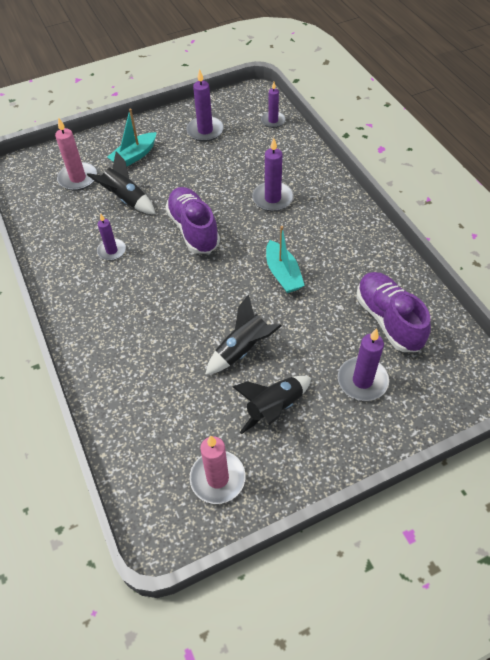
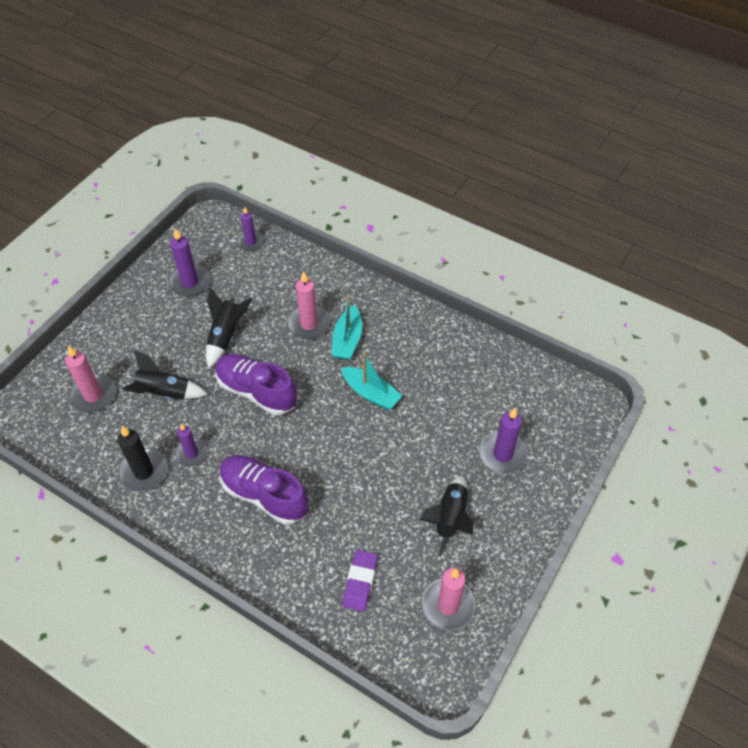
camera: 35 degrees left, 0 degrees up
turquoise boat [107,109,156,166] -> turquoise boat moved to [332,296,362,360]
black rocket [205,294,282,375] -> black rocket moved to [206,287,252,369]
purple candle [252,138,294,212] -> pink candle [287,271,331,339]
purple shoe [356,272,431,352] -> purple shoe moved to [220,455,309,525]
none -> black candle [117,426,168,492]
none -> purple eraser [342,550,378,612]

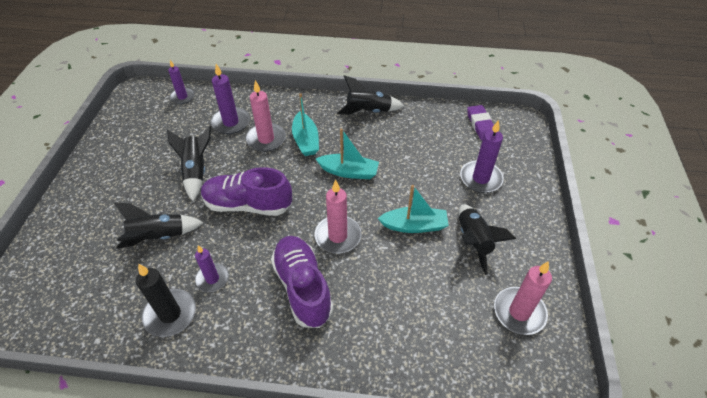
camera: 25 degrees left, 5 degrees down
pink candle [65,346,116,413] -> pink candle moved to [314,180,361,253]
purple candle [168,228,211,297] -> purple candle moved to [211,64,250,134]
purple shoe [220,455,309,525] -> purple shoe turned 60 degrees clockwise [271,236,333,328]
purple eraser [342,550,378,612] -> purple eraser moved to [467,105,494,140]
none -> black rocket [337,75,404,115]
none -> turquoise boat [378,185,449,233]

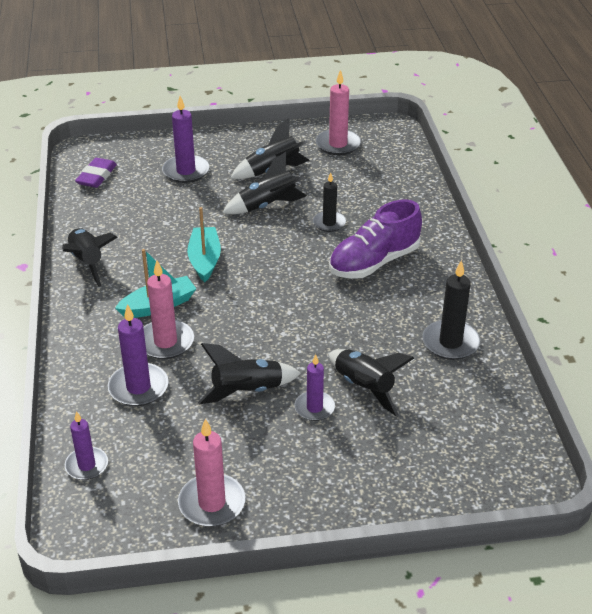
camera: 105 degrees left, 10 degrees down
purple candle [195,245,229,292] -> purple candle moved to [294,354,335,421]
purple shoe [201,167,292,216] -> none
pink candle [314,180,361,253] -> pink candle moved to [178,419,245,527]
turquoise boat [378,185,449,233] -> black rocket [222,152,307,214]
purple eraser [467,105,494,140] -> purple eraser turned 45 degrees counterclockwise [75,158,117,188]
none -> black candle [313,172,346,232]

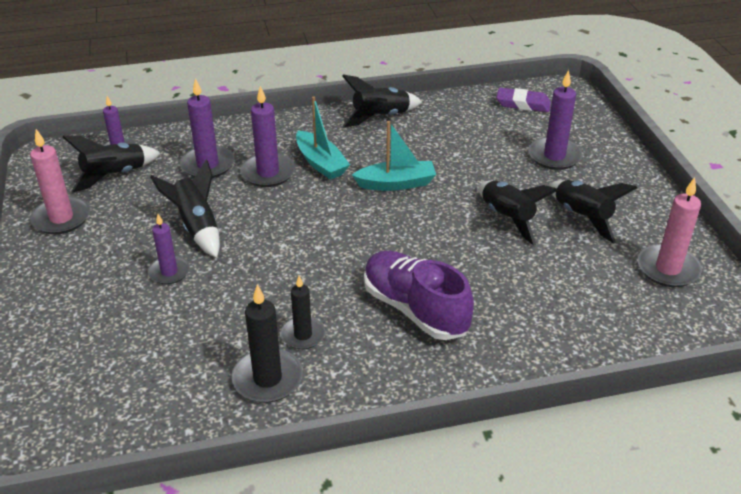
camera: 85 degrees right, 0 degrees up
pink candle [143,260,194,359] -> purple candle [240,86,295,187]
black candle [313,172,346,232] -> black candle moved to [281,276,325,349]
black rocket [329,349,414,416] -> black rocket moved to [63,135,161,193]

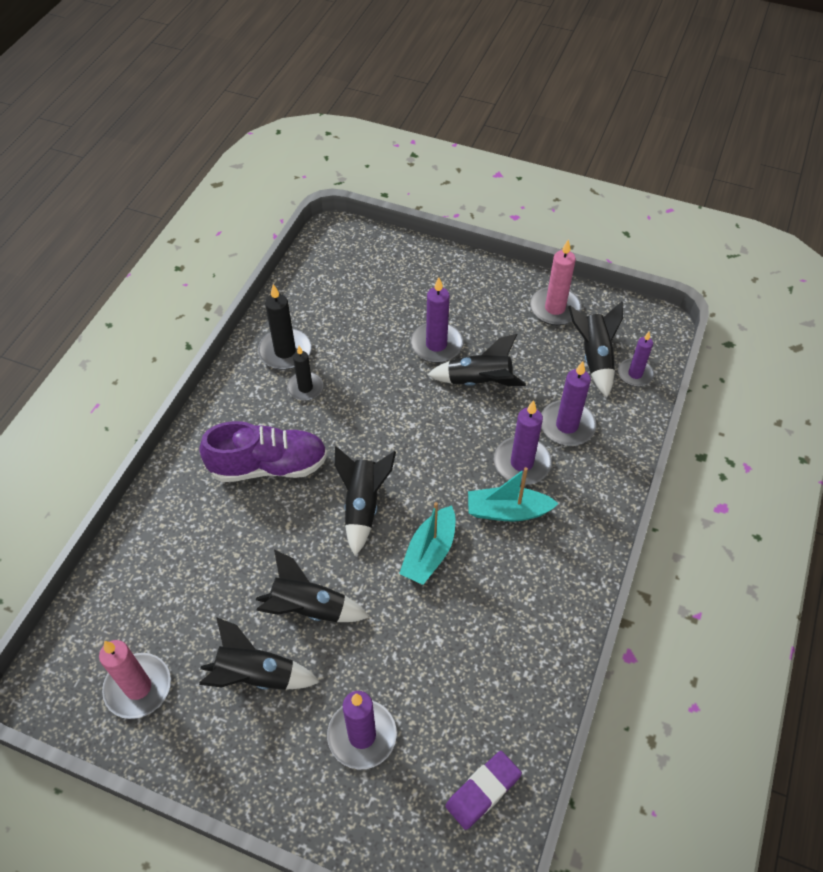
camera: 125 degrees right, 15 degrees up
purple candle [148,214,190,285] -> purple candle [410,277,463,363], size x1.51
black rocket [342,74,422,127] -> black rocket moved to [335,446,396,556]

